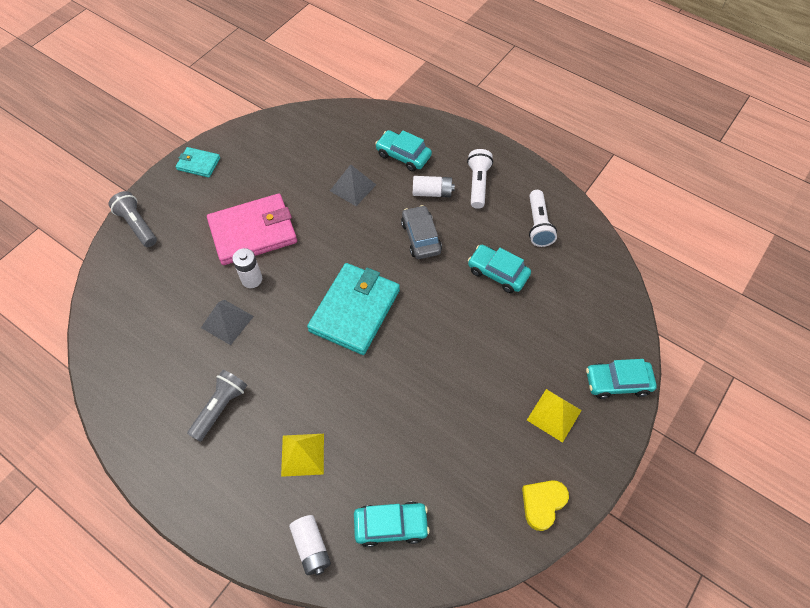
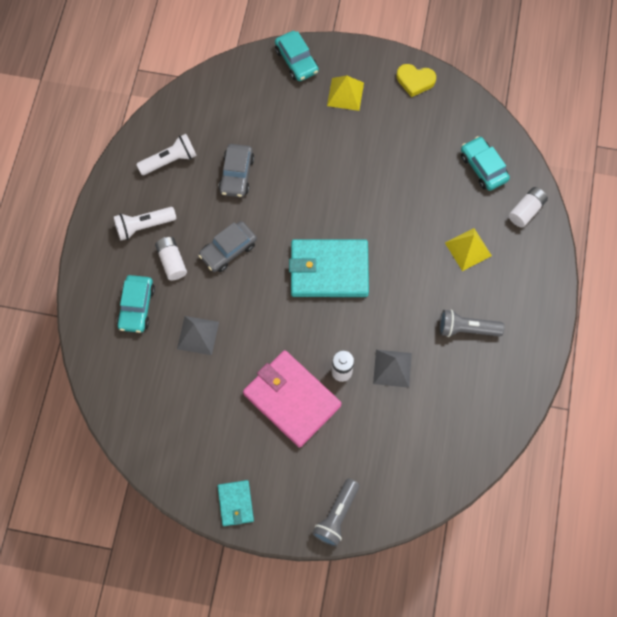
camera: 115 degrees left, 10 degrees up
turquoise car [468,245,531,293] -> grey car [218,144,254,197]

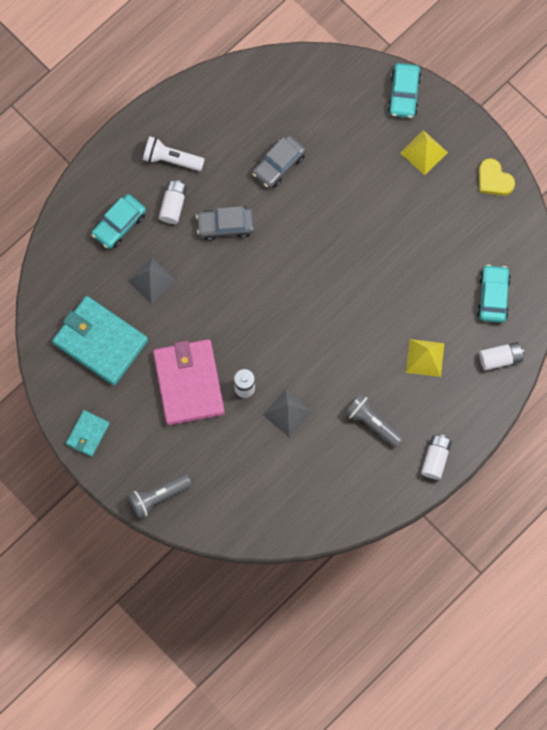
camera: 35 degrees right, 5 degrees up
white flashlight [136,134,197,175] -> none
turquoise wallet [289,239,369,297] -> turquoise wallet moved to [52,296,148,385]
none -> white battery [421,434,452,480]

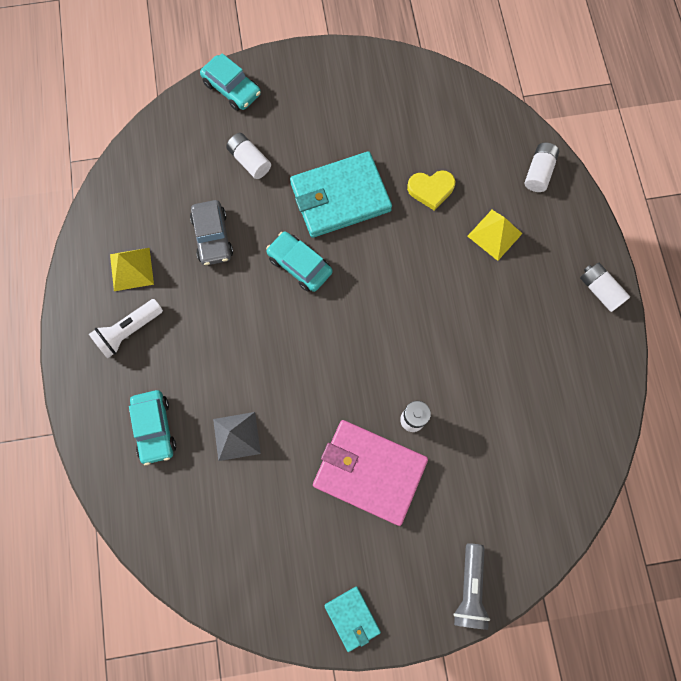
camera: 55 degrees left, 0 degrees up
turquoise wallet [52,296,148,385] -> turquoise wallet moved to [290,151,392,238]
white battery [159,180,187,224] -> white battery moved to [226,133,271,179]
grey car [196,206,255,241] -> none
grey pyramid [263,389,312,437] -> none
grey flashlight [345,394,404,447] -> none
yellow pyramid [400,130,448,175] -> yellow pyramid moved to [110,248,154,291]
turquoise car [477,265,511,323] -> turquoise car moved to [266,231,332,292]
yellow heart [479,158,515,196] -> yellow heart moved to [407,170,455,211]

